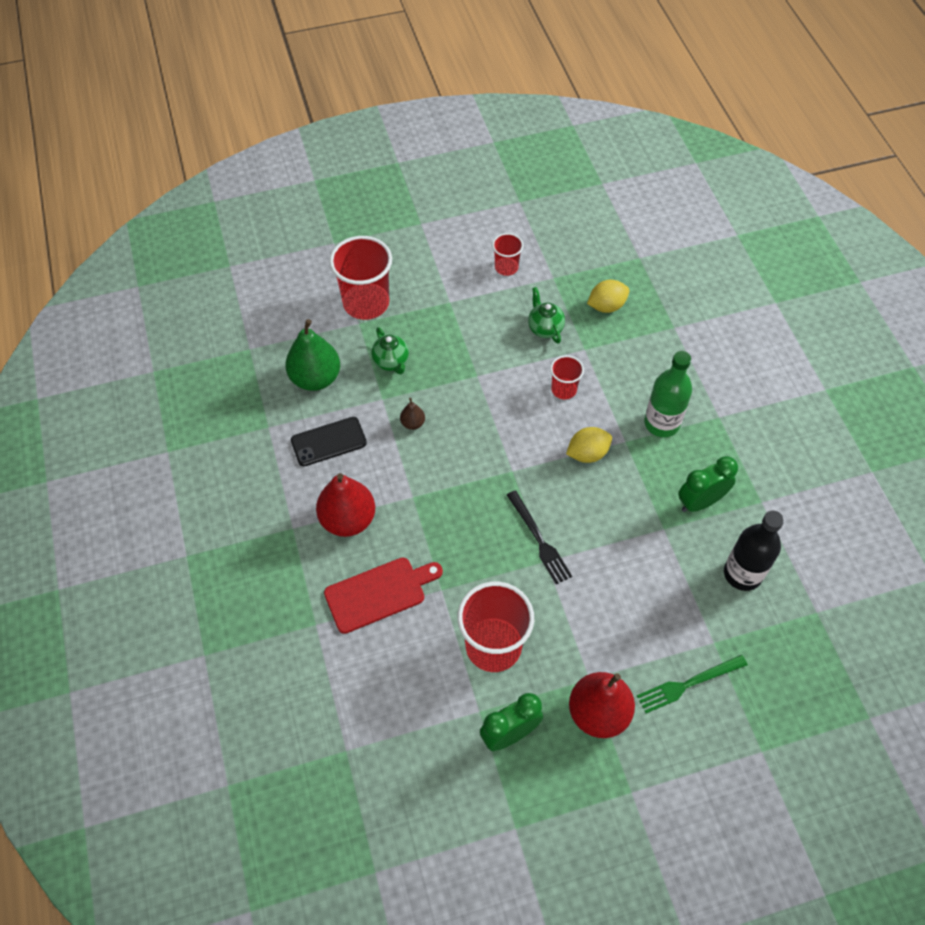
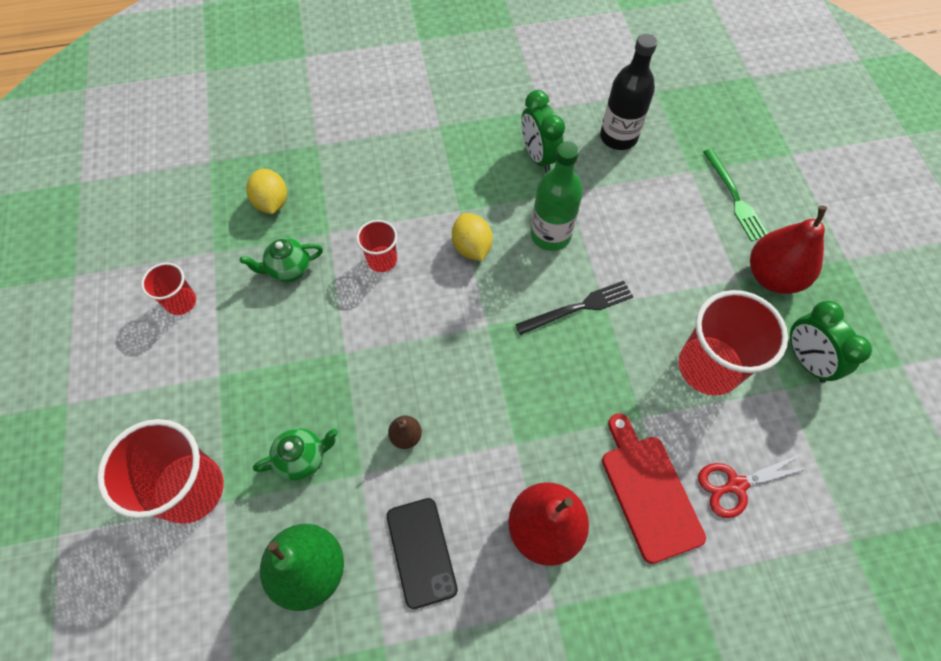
camera: 85 degrees left, 5 degrees up
green bottle [644,351,692,437] -> green bottle moved to [531,141,583,251]
none -> red scissors [698,454,808,518]

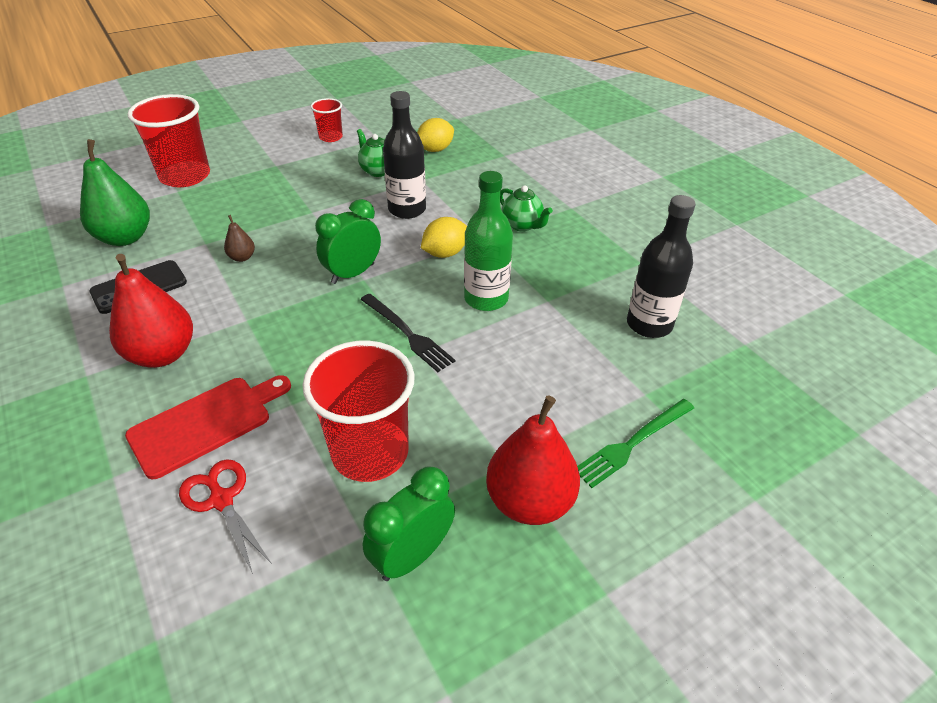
camera: 70 degrees right, 20 degrees down
green teapot [253,428,338,481] -> green teapot moved to [500,185,553,232]
red cup [356,220,397,272] -> black bottle [383,91,426,219]
green clock [521,90,565,173] -> green clock moved to [315,199,381,284]

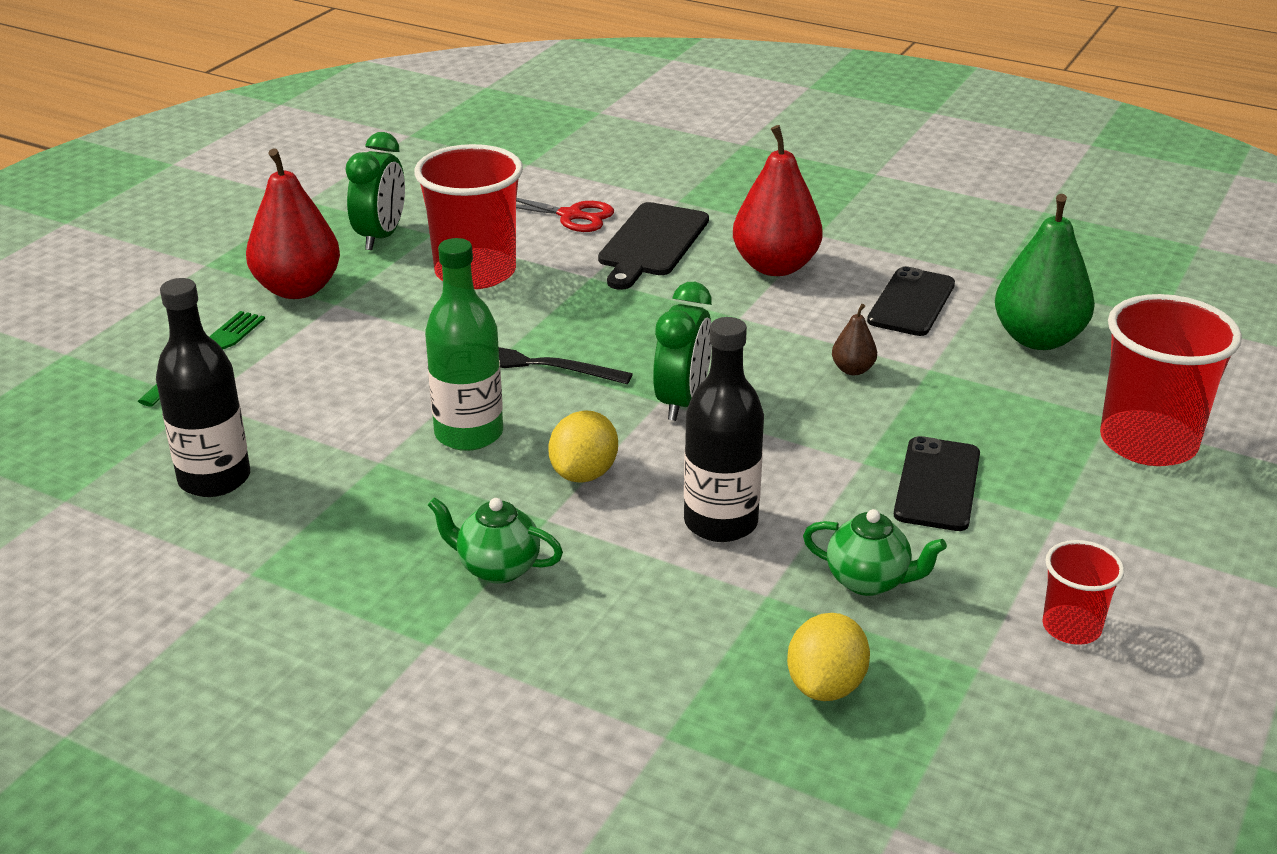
camera: 150 degrees right, 10 degrees down
red cutting board [125,375,291,479] -> black cutting board [598,202,709,290]
none -> black phone [894,436,980,531]

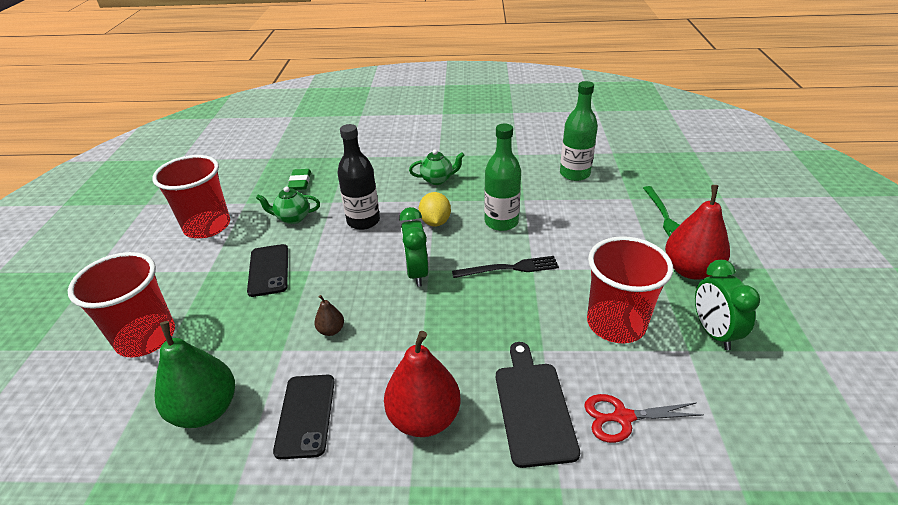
camera: 155 degrees right, 5 degrees up
black bottle [156,278,250,497] -> green bottle [560,81,598,181]
yellow lemon [787,613,870,701] -> green eraser [288,169,311,190]
red cup [1042,540,1124,645] -> red cup [152,155,230,238], size x1.92

